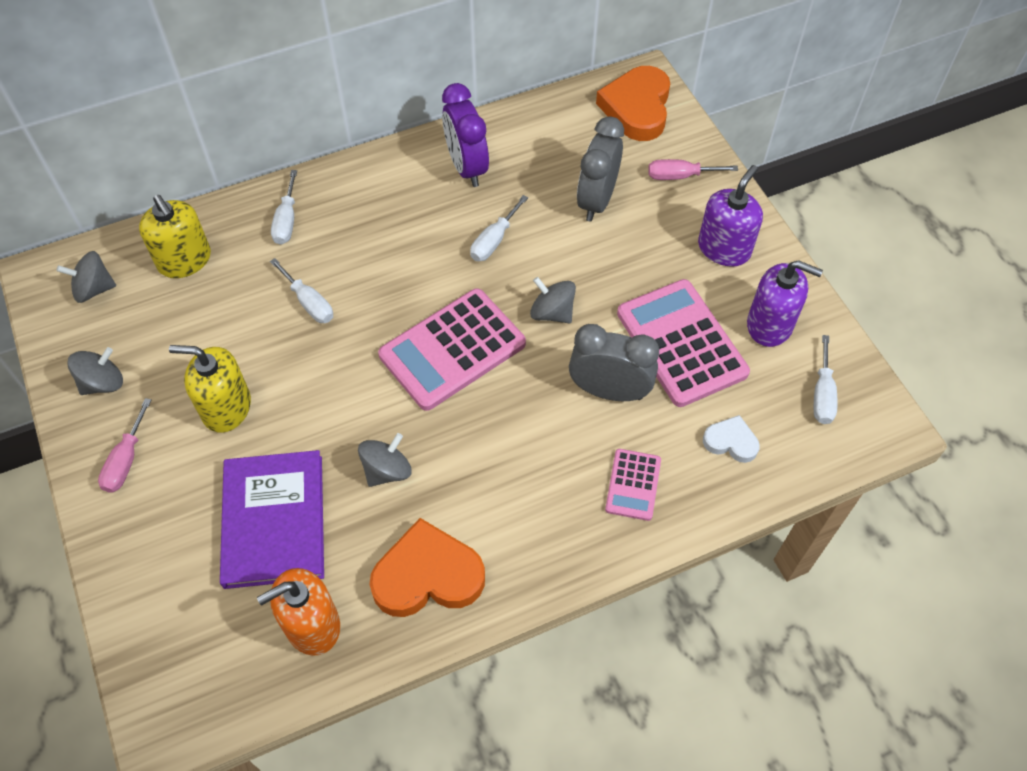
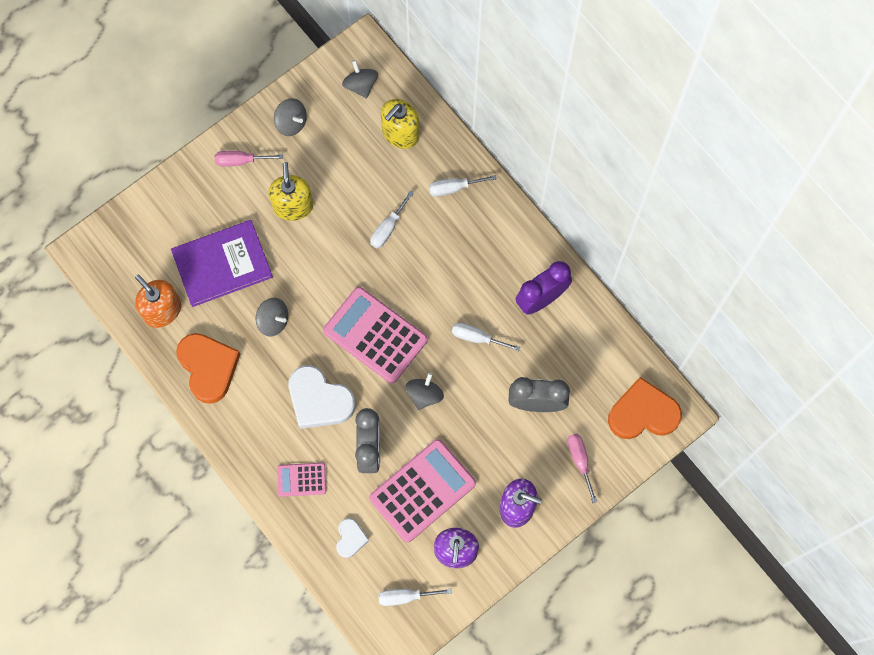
camera: 75 degrees right, 15 degrees up
none -> white heart [289,365,356,429]

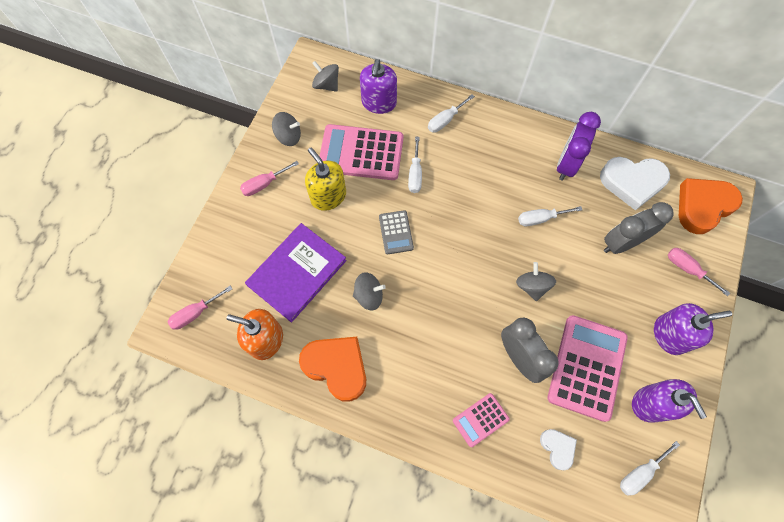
camera: 30 degrees left, 5 degrees down
white heart [289,365,356,429] -> white heart moved to [600,157,670,211]
pink calculator [323,287,428,383] -> pink calculator moved to [319,124,403,180]
yellow soap dispenser [381,99,419,149] -> purple soap dispenser [360,59,397,114]
none -> pink screwdriver [168,286,232,330]
none -> grey calculator [379,210,414,254]

